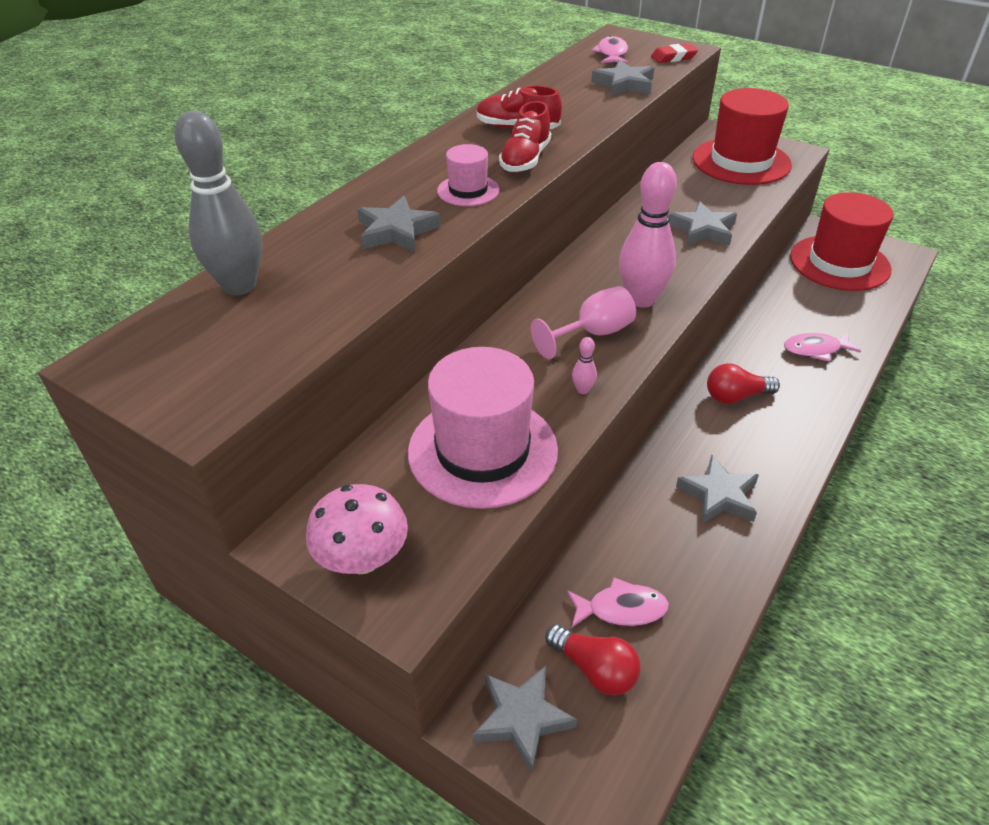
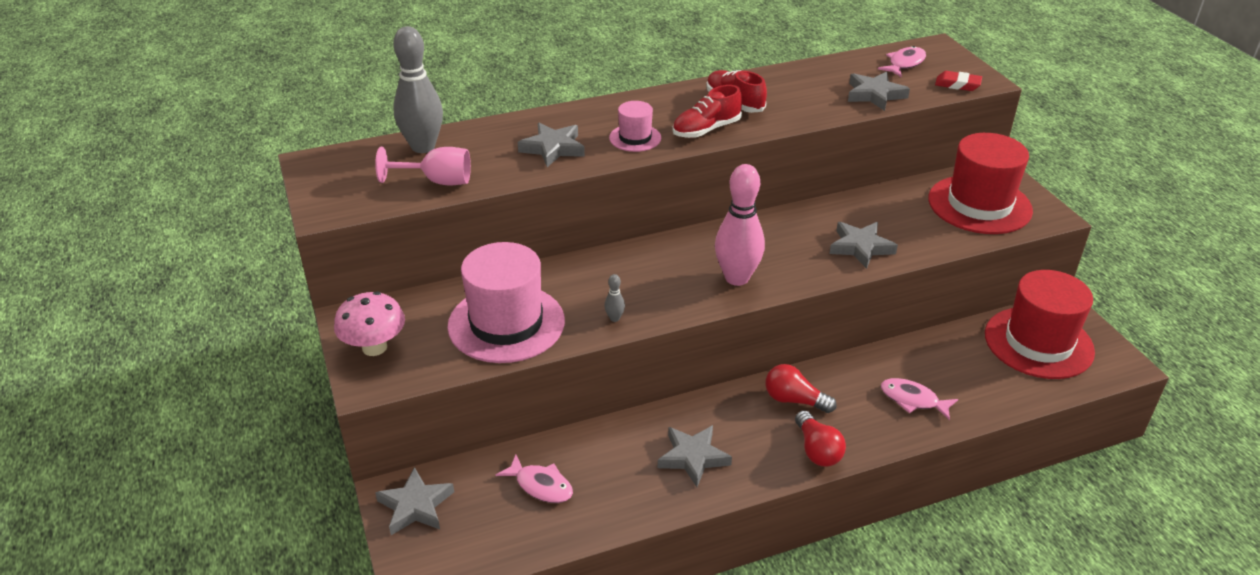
camera: 35 degrees right, 5 degrees down
pink goblet [531,286,636,359] -> pink goblet moved to [375,147,471,185]
red light bulb [545,624,641,696] -> red light bulb moved to [795,410,846,466]
pink bowling pin [572,337,597,394] -> grey bowling pin [604,274,625,322]

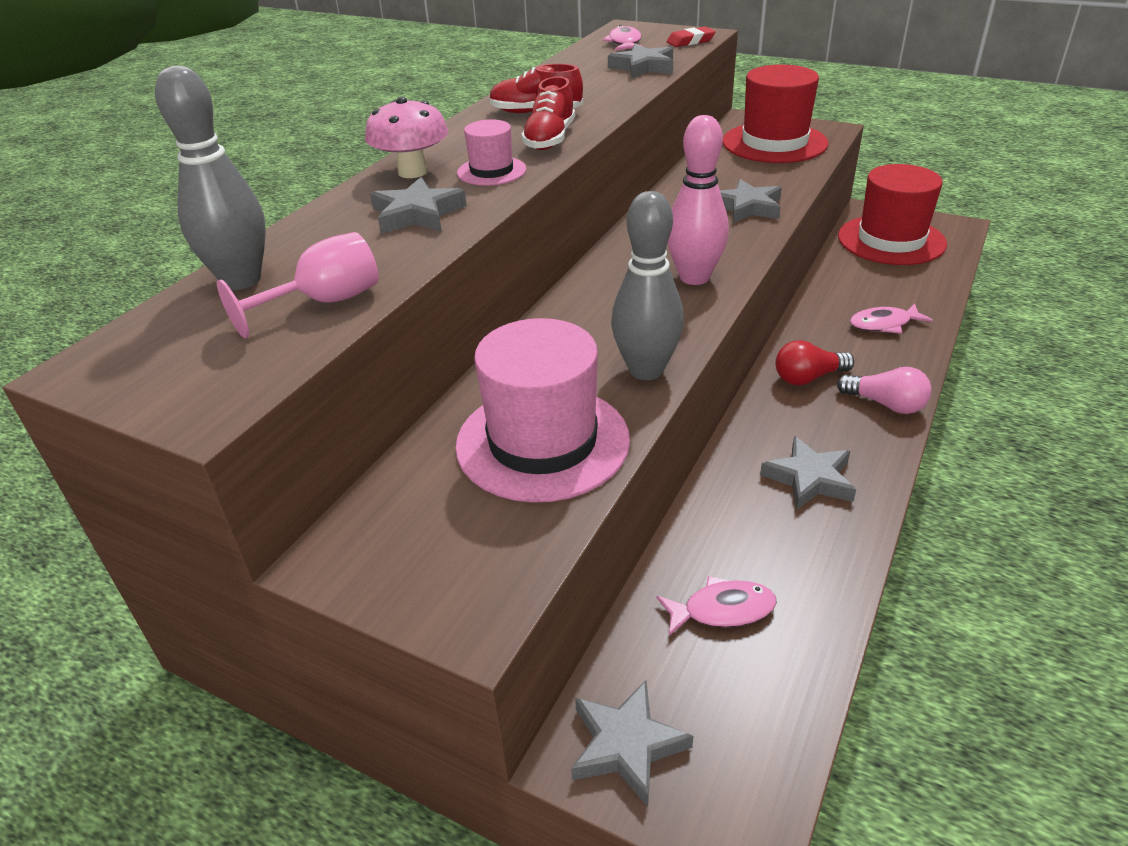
camera: 40 degrees left, 0 degrees up
pink mushroom [334,291,405,356] -> pink mushroom moved to [365,97,448,178]
grey bowling pin [604,274,625,322] -> grey bowling pin [611,191,684,380], size x2.50
red light bulb [795,410,846,466] -> pink light bulb [837,367,932,414]

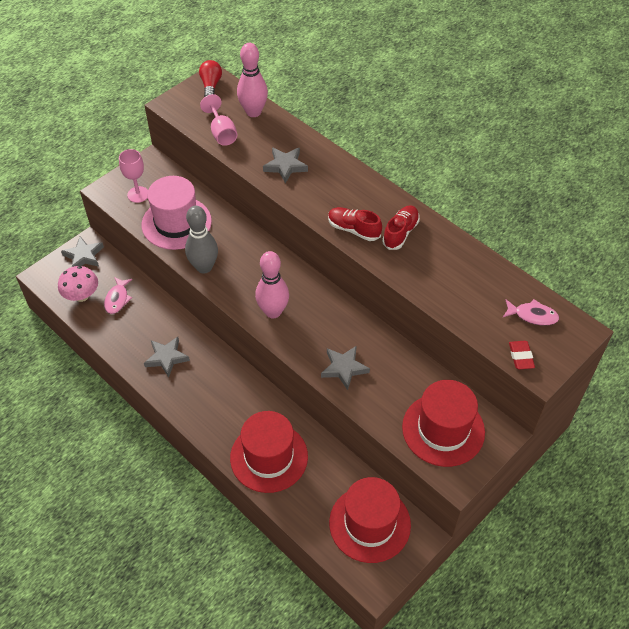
camera: 105 degrees right, 15 degrees up
grey bowling pin [155,66,266,290] -> pink bowling pin [237,43,268,117]
pink mushroom [365,97,448,178] -> pink mushroom moved to [58,266,98,302]
pink hat [457,119,526,186] -> none
grey star [608,44,673,79] -> none
red light bulb [776,340,854,385] -> red light bulb moved to [199,60,222,97]
pink light bulb [837,367,932,414] -> none
pink fish [850,304,933,334] -> red hat [230,411,308,493]
none -> pink goblet [119,149,148,203]

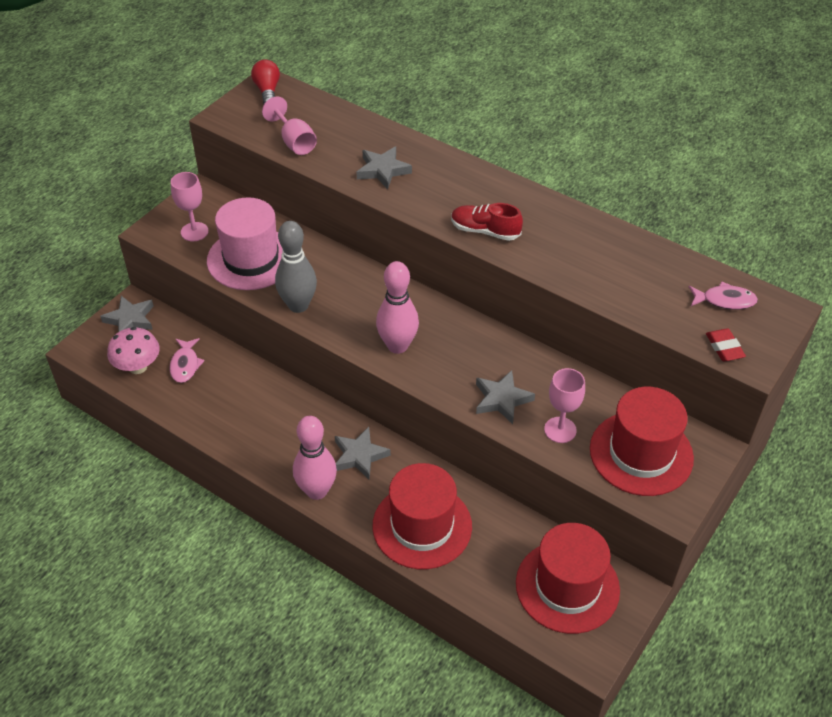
camera: 10 degrees left, 5 degrees down
grey star [144,337,190,377] -> grey star moved to [335,427,391,479]
pink bowling pin [237,43,268,117] -> pink bowling pin moved to [293,416,337,500]
red shoe [382,205,420,250] -> none
none -> pink goblet [544,368,585,443]

